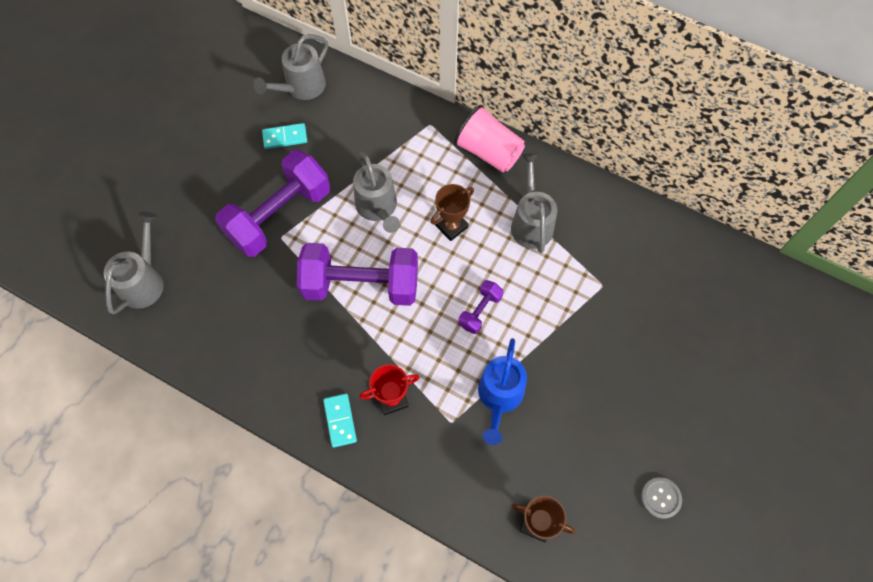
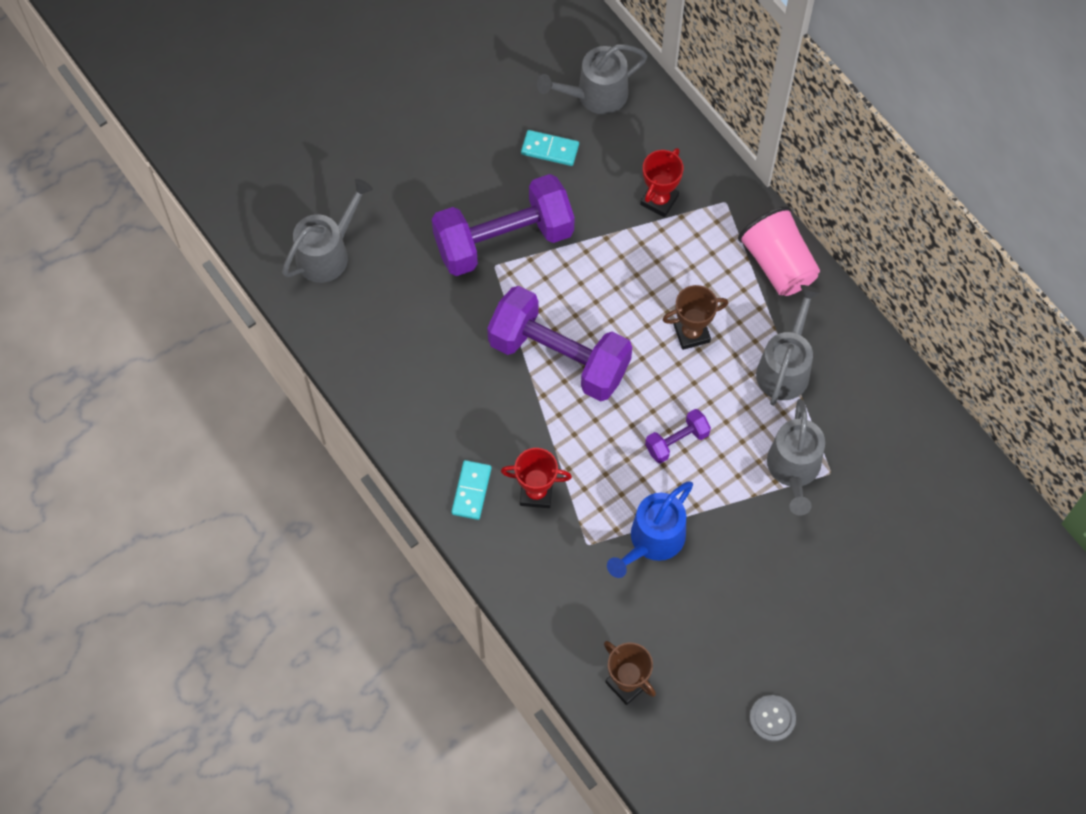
camera: 25 degrees right, 0 degrees up
grey watering can [353,152,400,233] -> grey watering can moved to [767,399,825,516]
none -> red trophy [640,148,684,217]

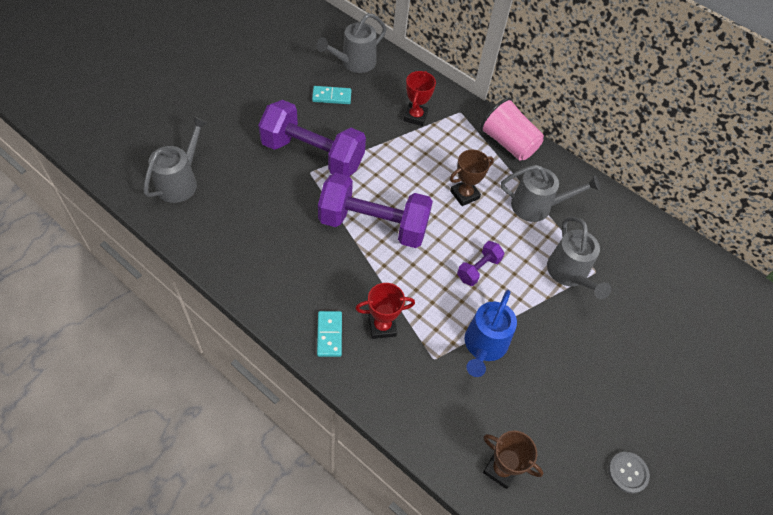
camera: 20 degrees left, 10 degrees down
purple dumbbell [432,174,575,276] -> purple dumbbell turned 60 degrees clockwise [258,100,366,176]
grey watering can [756,285,820,406] -> grey watering can turned 90 degrees clockwise [501,165,600,222]

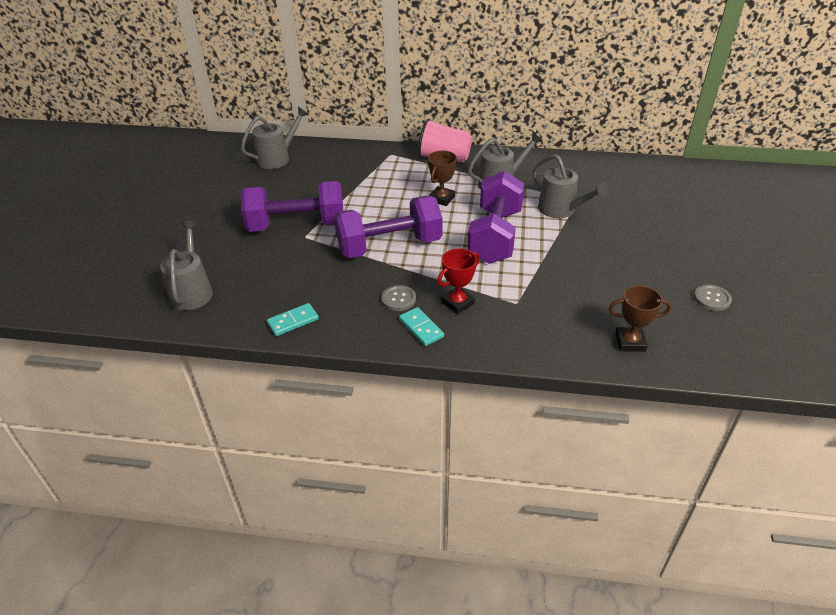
camera: 25 degrees left, 15 degrees down
turquoise domino [312,86,351,104] -> turquoise domino moved to [267,303,319,336]
grey watering can [317,13,387,73] -> grey watering can turned 150 degrees counterclockwise [241,107,309,169]
red trophy [403,71,436,126] -> none
purple dumbbell [457,241,504,286] -> purple dumbbell [467,171,525,264], size x2.21
blue watering can [465,290,517,377] -> none
none -> grey button [381,285,416,311]

